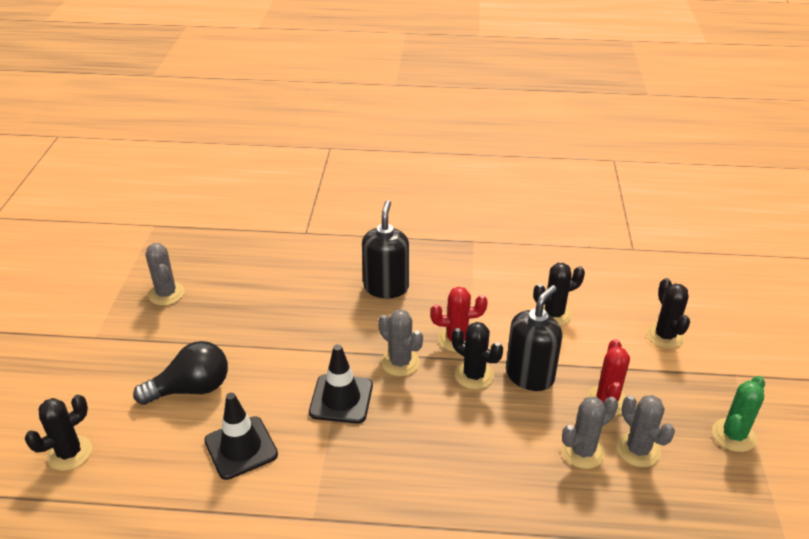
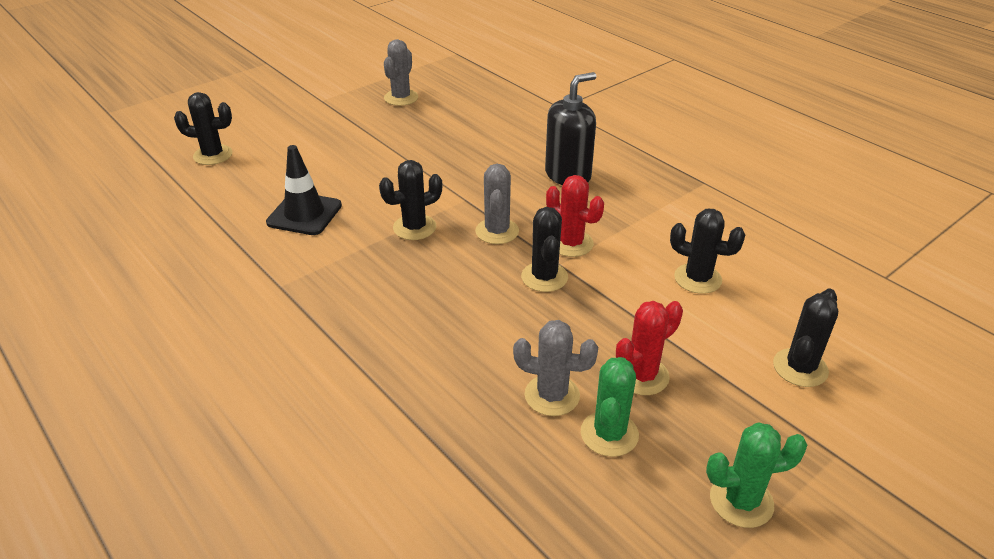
camera: 45 degrees right, 0 degrees up
black light bulb [133,341,228,405] -> none
black traffic cone [309,344,373,424] -> black cactus [379,160,442,240]
black soap dispenser [506,285,562,391] -> none
grey cactus [617,395,675,467] -> green cactus [581,357,639,457]

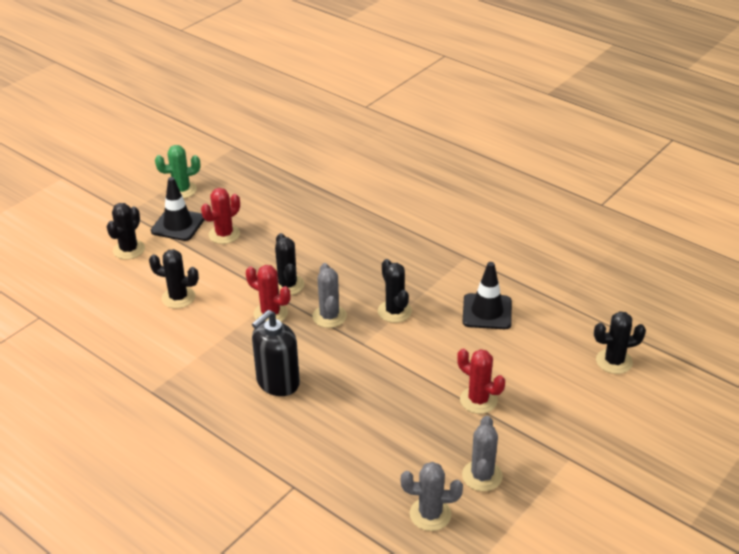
camera: 170 degrees right, 0 degrees up
black cactus [379,160,442,240] -> black cactus turned 75 degrees counterclockwise [378,259,412,323]
grey cactus [513,320,598,416] -> grey cactus moved to [401,462,463,531]
green cactus [581,357,639,457] -> none
none -> black traffic cone [151,177,204,241]
none -> red cactus [457,349,505,414]

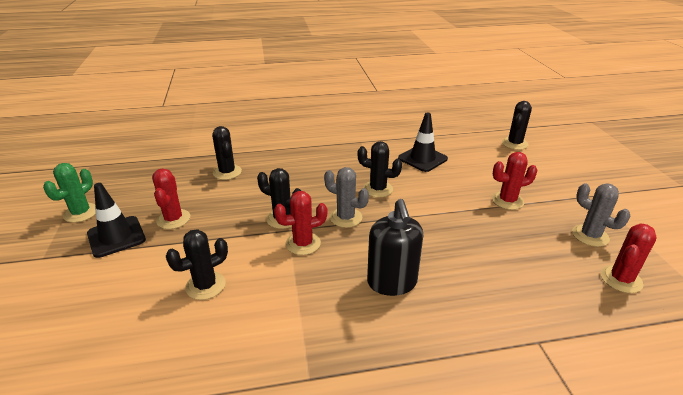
camera: 50 degrees left, 5 degrees down
black cactus [107,203,145,260] -> black cactus moved to [212,126,242,180]
grey cactus [401,462,463,531] -> red cactus [600,223,657,293]

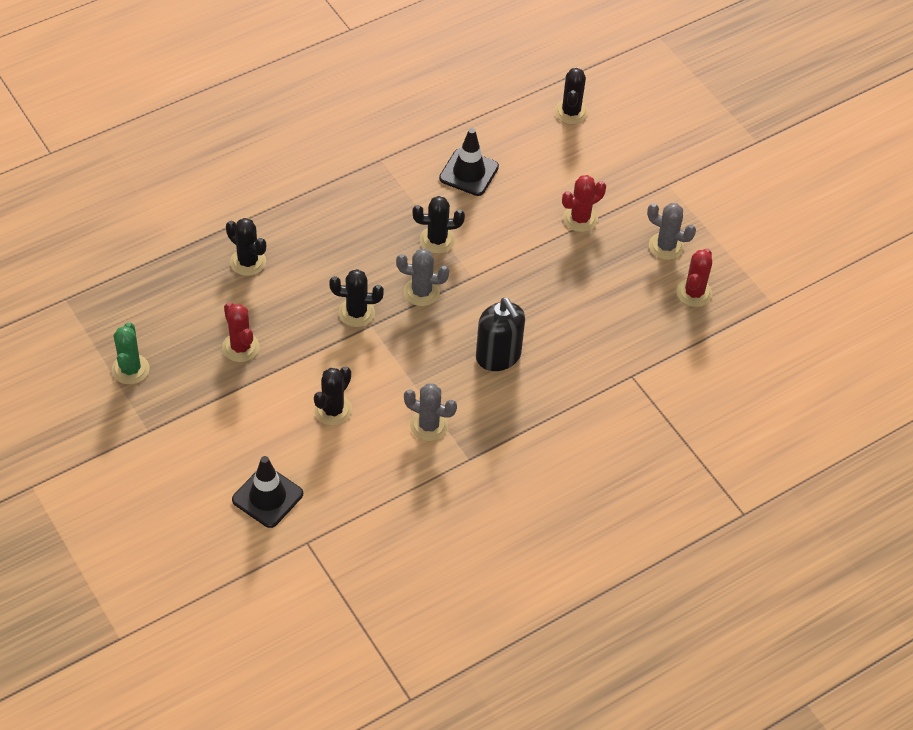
camera: 25 degrees left, 20 degrees up
black traffic cone [87,183,146,258] -> black traffic cone moved to [232,456,303,528]
red cactus [274,191,327,255] -> none
none -> grey cactus [404,384,457,441]

